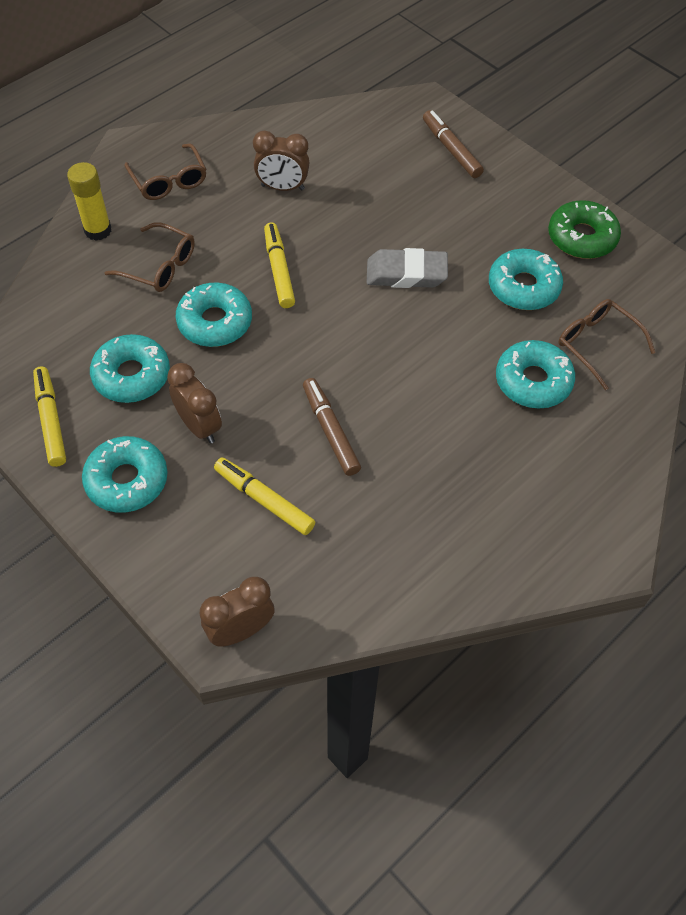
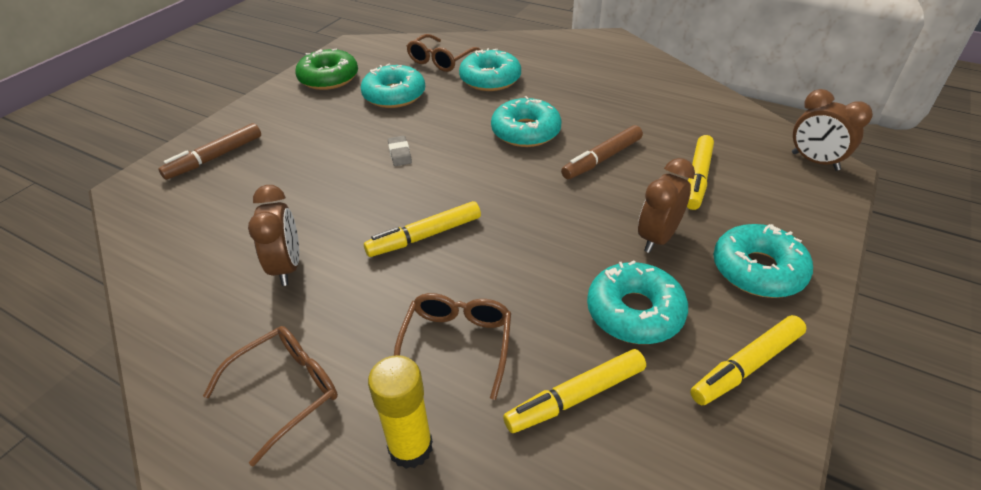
camera: 105 degrees left, 15 degrees down
turquoise donut [175,283,252,347] -> turquoise donut moved to [491,96,562,147]
grey eraser [367,248,448,288] -> grey eraser [388,136,412,166], size x0.50
none -> yellow marker [503,349,646,433]

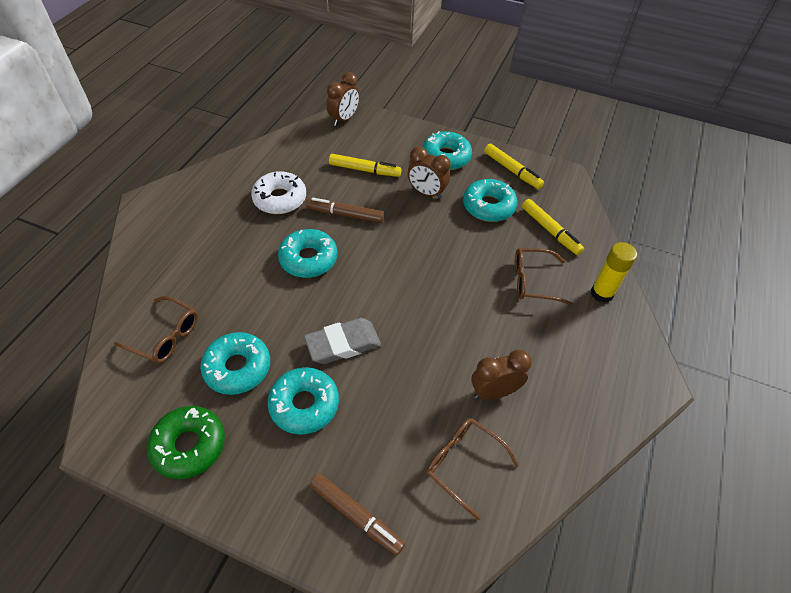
camera: 100 degrees left, 10 degrees up
brown glasses [203,326,338,466] -> brown glasses moved to [426,418,519,520]
yellow marker [364,201,481,257] -> none
grey eraser [388,136,412,166] -> grey eraser [304,318,381,364], size x2.00
turquoise donut [459,48,521,91] -> turquoise donut moved to [268,367,339,435]
brown marker [561,125,643,179] -> brown marker turned 150 degrees clockwise [306,198,384,223]
none -> white donut [251,171,306,214]

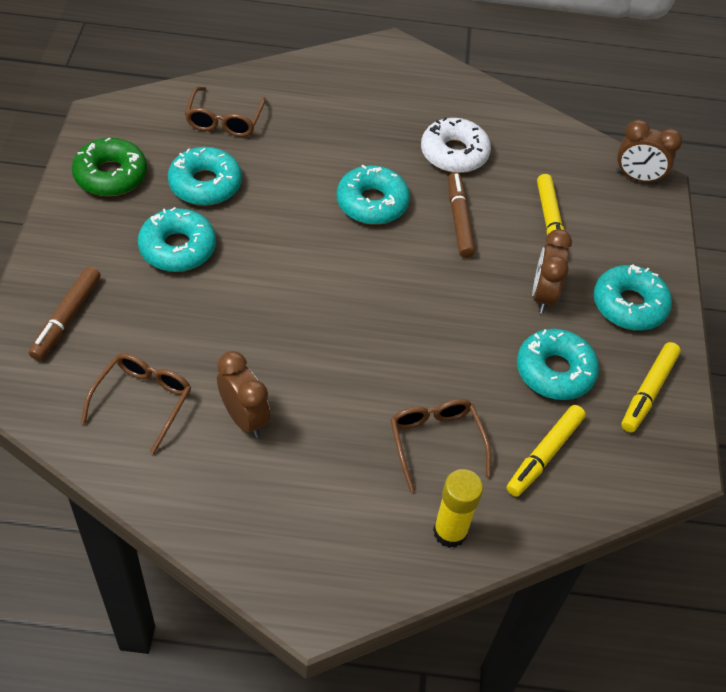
camera: 70 degrees right, 0 degrees up
grey eraser [304,318,381,364] -> none

